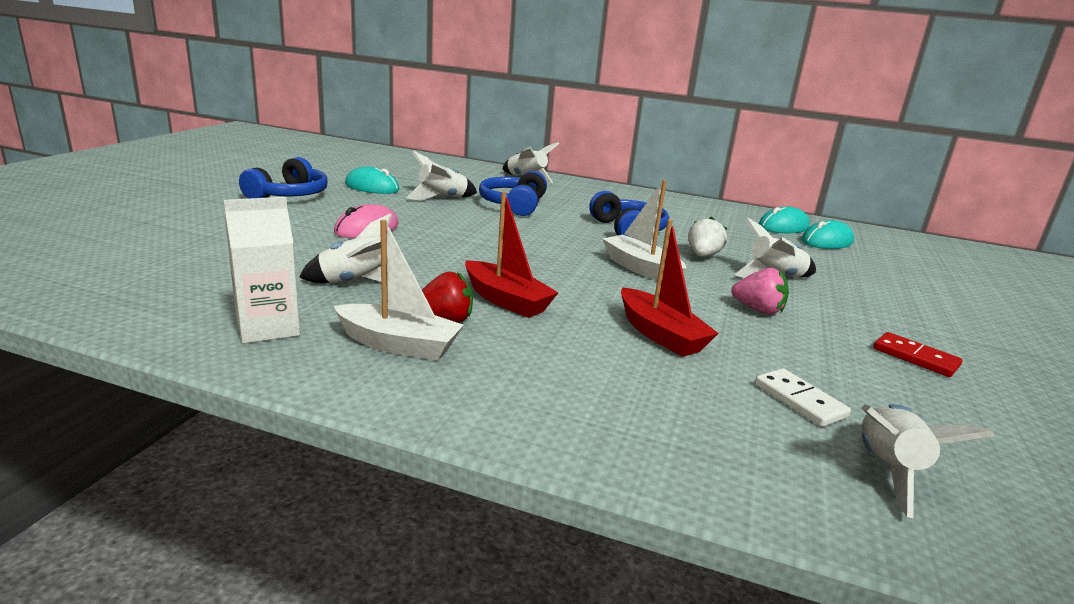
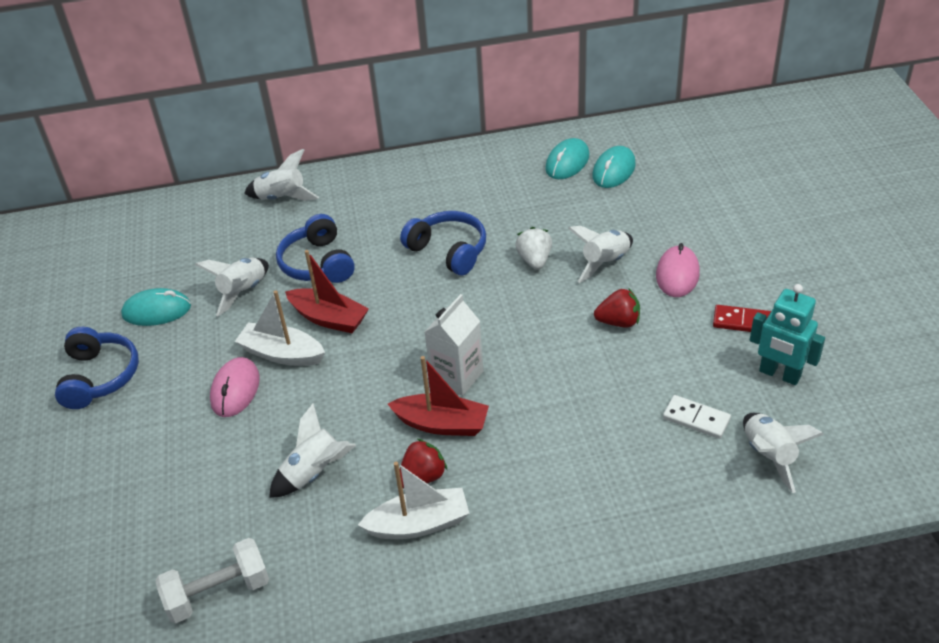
camera: 25 degrees left, 20 degrees up
white carton [224,197,300,343] -> white carton moved to [425,294,483,396]
white boat [603,180,687,280] -> white boat moved to [235,290,325,366]
red boat [621,219,719,357] -> red boat moved to [285,250,369,333]
pink strawberry [732,268,789,315] -> red strawberry [594,289,640,327]
none -> white dumbbell [155,538,269,623]
none -> pink mouse [656,243,700,297]
none -> turquoise robot [750,284,825,385]

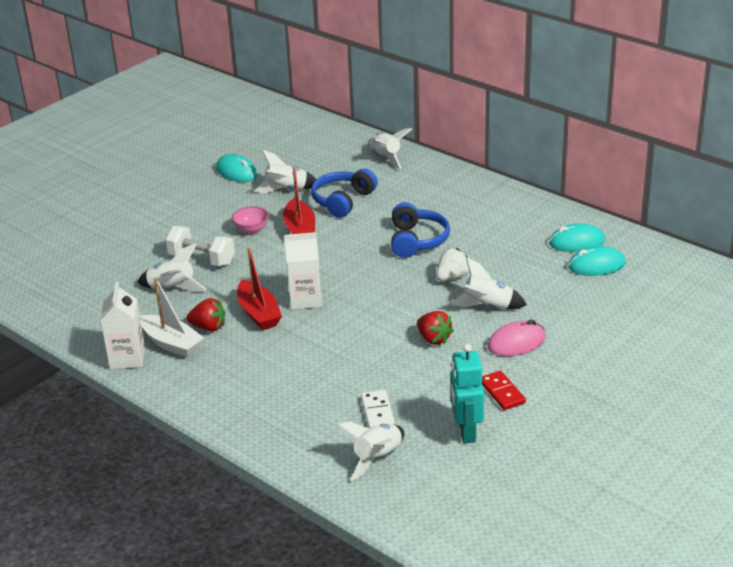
camera: 50 degrees right, 10 degrees down
blue headphones [55,327,139,409] -> none
white dumbbell [155,538,269,623] -> white dumbbell moved to [165,226,235,266]
pink mouse [210,357,260,417] -> none
white boat [235,290,325,366] -> pink bowl [232,206,269,234]
none -> white carton [100,282,145,369]

